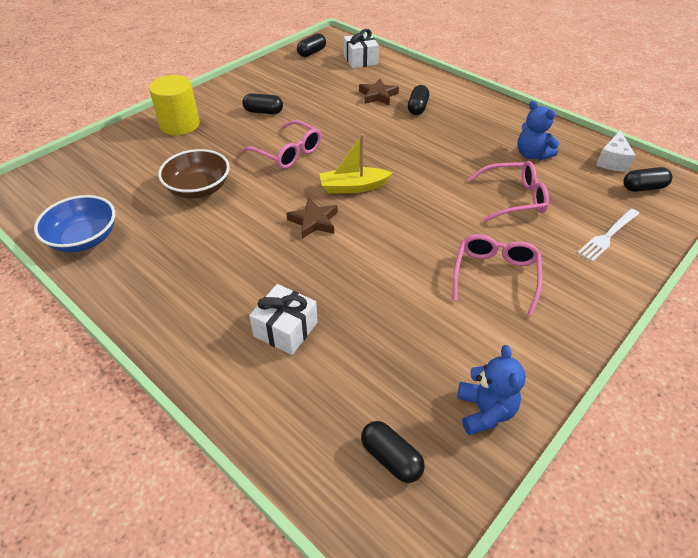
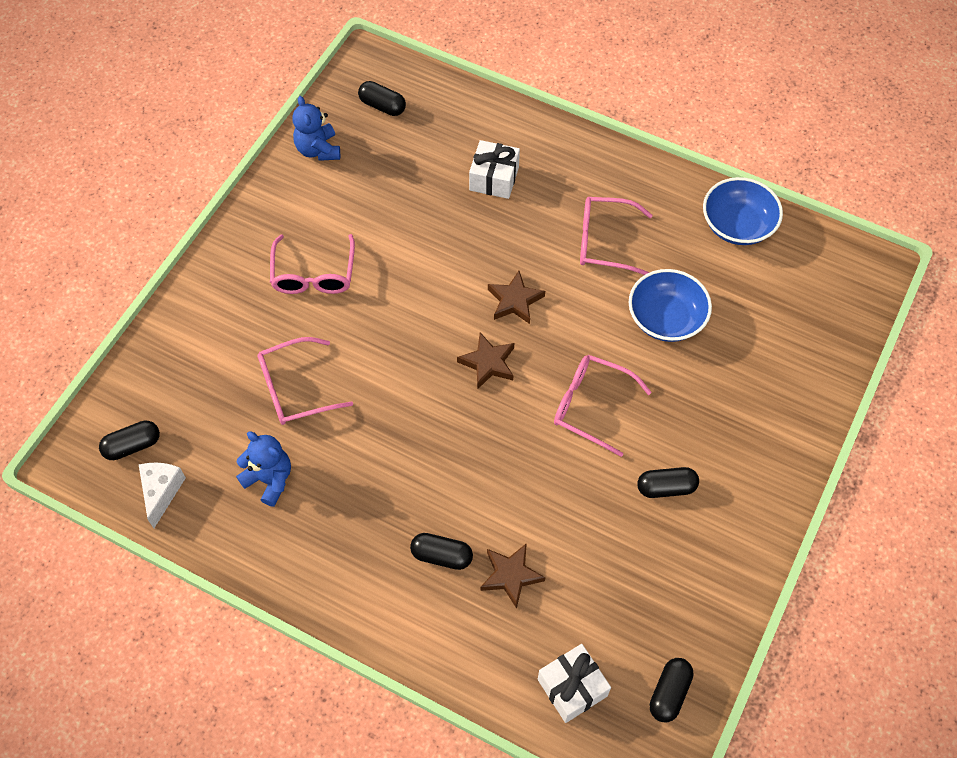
camera: 165 degrees right, 15 degrees up
yellow cylinder [149,75,200,135] -> none
brown bowl [158,149,230,198] -> blue bowl [629,269,712,342]
yellow boat [319,134,392,194] -> brown star [457,333,514,389]
black capsule [408,85,429,115] -> black capsule turned 75 degrees counterclockwise [410,533,473,570]
white fork [577,209,639,262] -> none
none -> pink glasses [580,197,652,275]

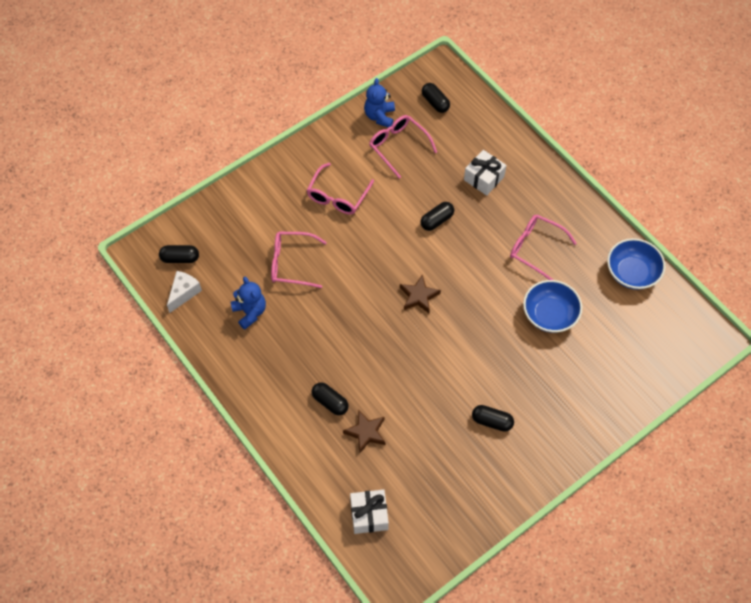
camera: 25 degrees right, 0 degrees up
brown star [488,271,545,324] -> none
pink glasses [554,355,652,457] -> pink glasses moved to [369,115,437,179]
black capsule [650,658,694,722] -> black capsule moved to [420,202,454,231]

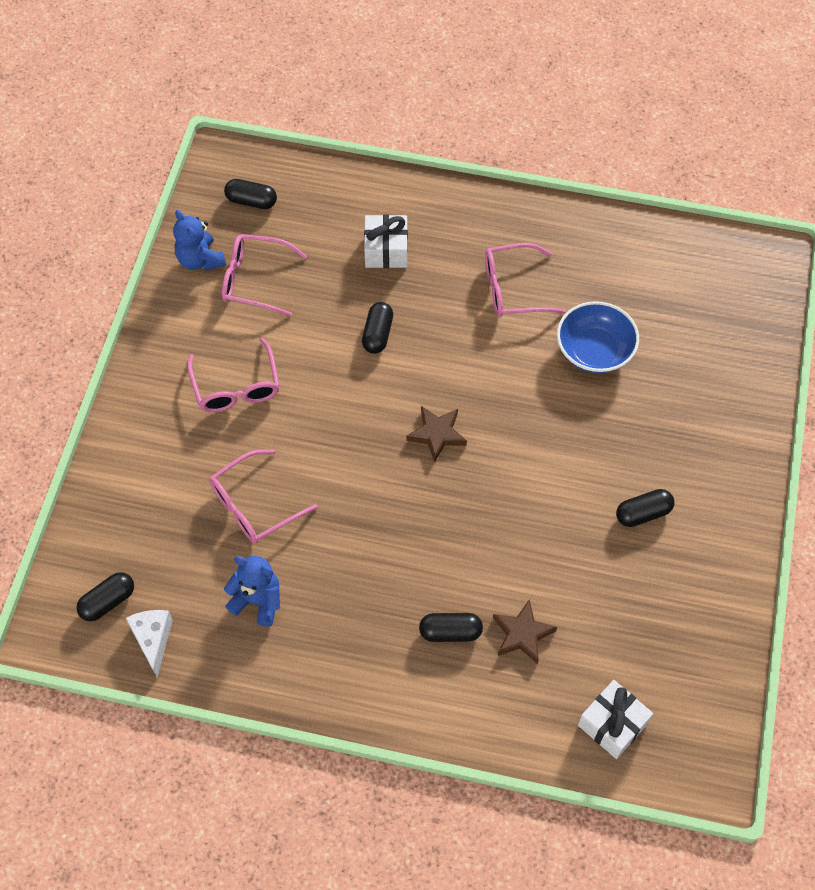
camera: 40 degrees left, 0 degrees up
blue bowl [607,238,665,290] -> none

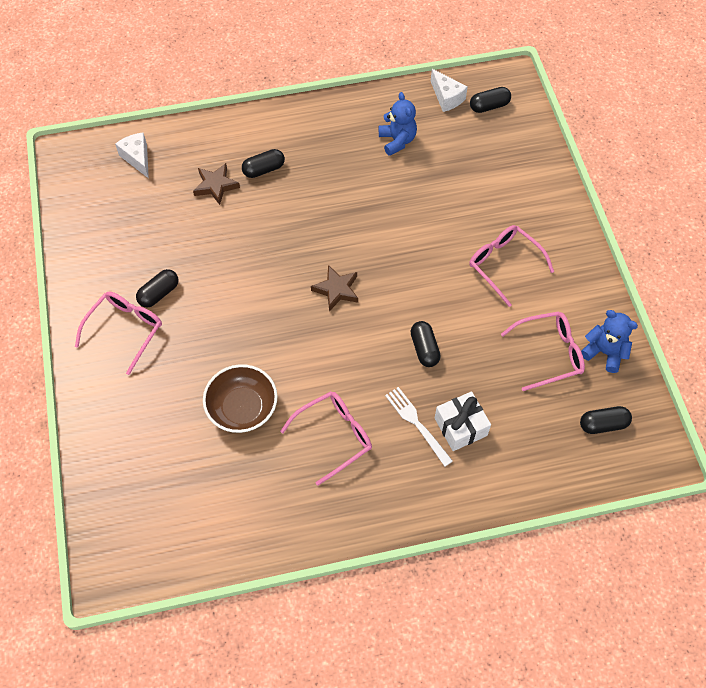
camera: 155 degrees right, 0 degrees up
black capsule [76,572,134,621] -> black capsule turned 45 degrees clockwise [470,87,511,113]
pink glasses [210,449,318,544] -> pink glasses moved to [75,292,162,375]
blue teddy bear [224,556,280,627] -> blue teddy bear turned 105 degrees counterclockwise [379,92,417,156]
blue bowl [557,301,639,374] -> brown bowl [203,364,278,433]
white gift [578,680,653,759] -> white cheese [115,133,149,179]
none -> white fork [385,387,453,467]

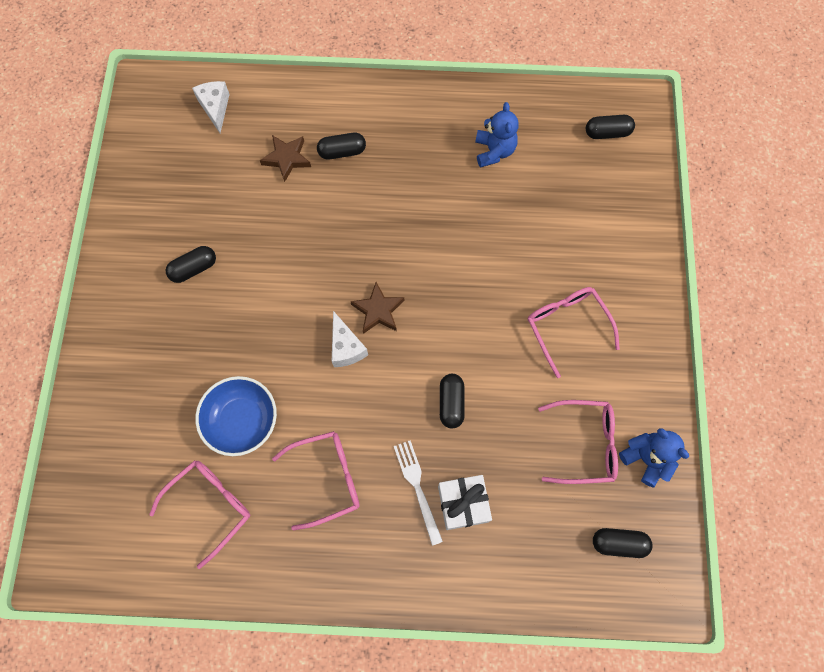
camera: 15 degrees right, 10 degrees up
pink glasses [75,292,162,375] -> pink glasses moved to [149,460,250,569]
brown bowl [203,364,278,433] -> blue bowl [195,376,277,456]
white cheese [431,69,468,112] -> white cheese moved to [332,311,368,367]

